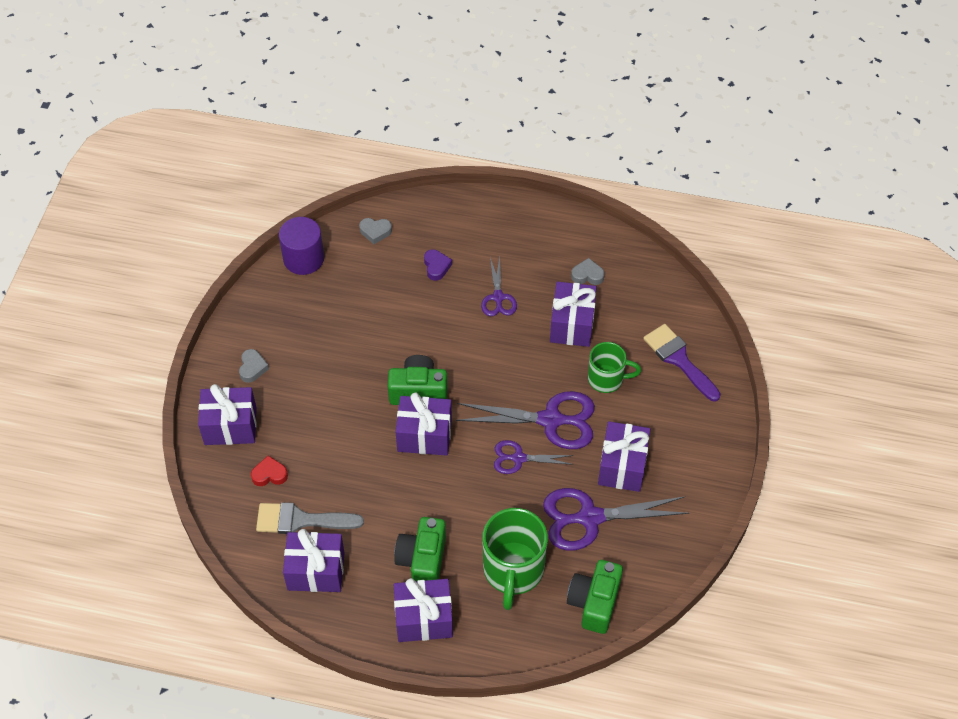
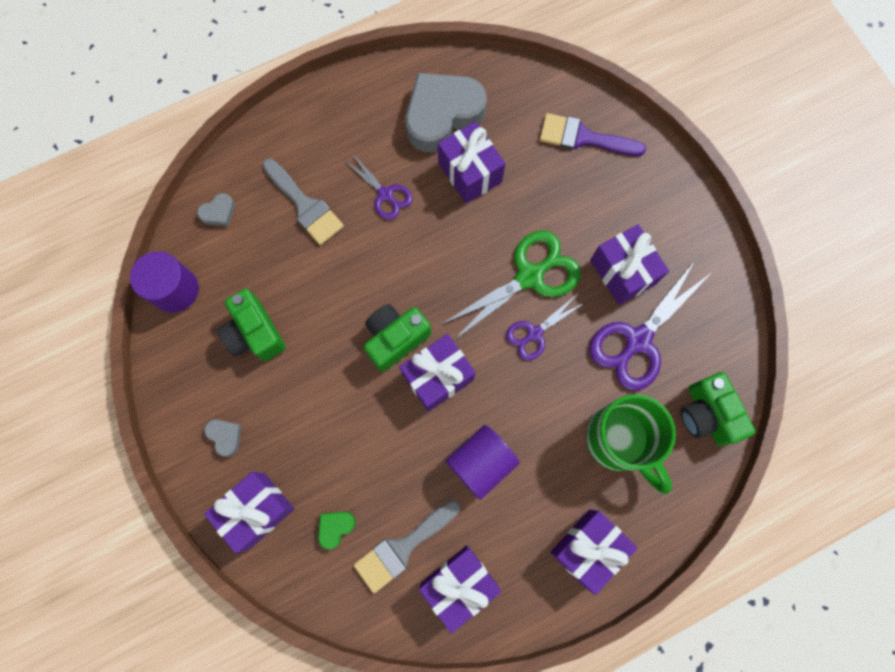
camera: 40 degrees left, 20 degrees up
red heart [251,456,288,486] -> green heart [318,512,356,550]
green camera [394,517,446,581] -> green camera moved to [217,289,286,361]
purple heart [424,249,452,281] -> grey brush [262,159,344,245]
purple scissors [455,391,595,449] -> green scissors [440,230,581,341]
grey heart [571,258,605,285] -> grey heart [405,73,487,152], size x2.42
green mug [588,342,641,393] -> none
none -> purple cylinder [446,425,519,500]

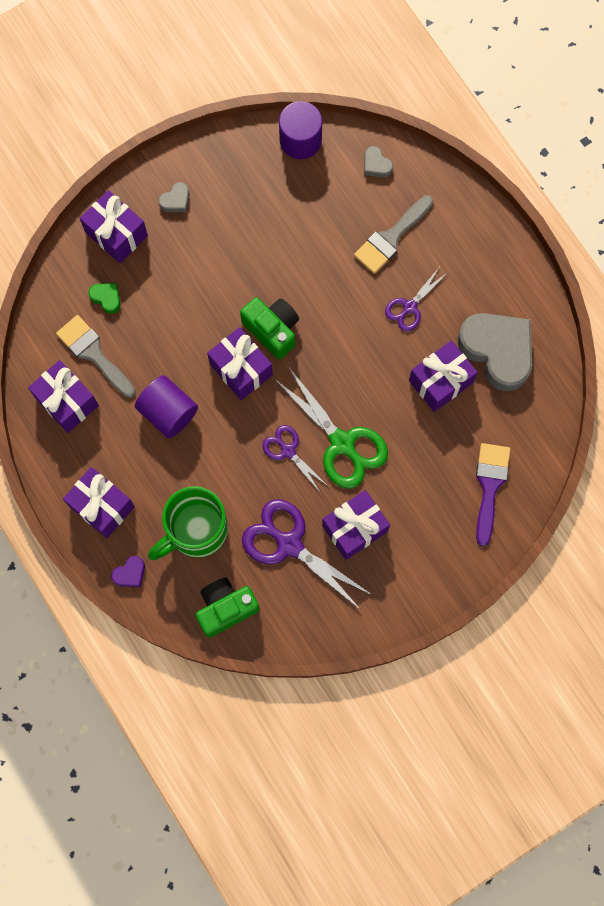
camera: 85 degrees right, 0 degrees up
green camera [217,289,286,361] -> none
none -> purple heart [111,556,145,587]

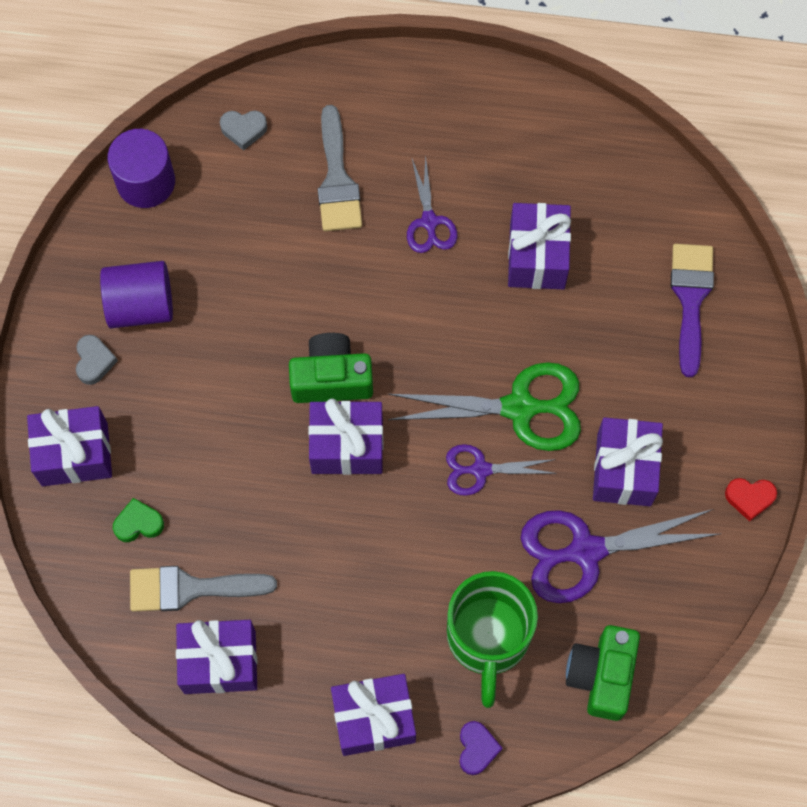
camera: 50 degrees left, 5 degrees down
purple cylinder [135,375,198,438] -> purple cylinder moved to [100,261,173,328]
grey heart [457,313,532,392] -> none
purple brush [476,443,510,546] -> purple brush turned 45 degrees clockwise [671,244,714,377]
none -> red heart [725,478,777,522]

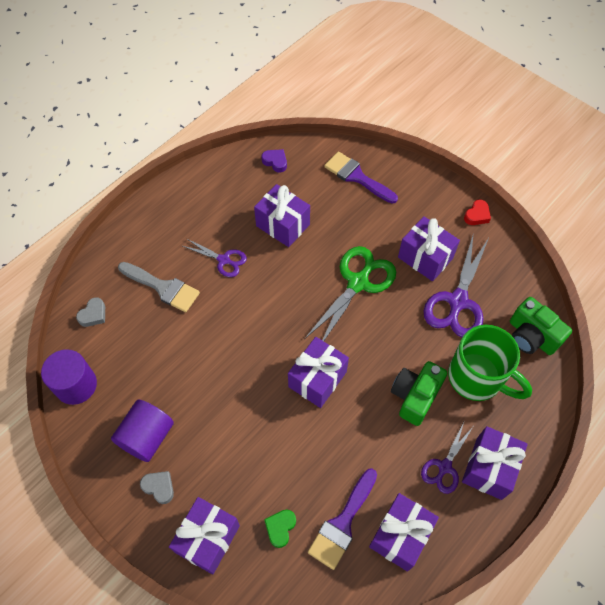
camera: 55 degrees left, 10 degrees down
grey brush [130,566,277,612] -> purple brush [308,468,377,570]
green camera [289,333,373,403] -> green camera moved to [391,361,447,426]
purple scissors [446,444,557,496] -> purple scissors moved to [421,422,473,494]
purple heart [459,721,503,775] -> purple heart moved to [262,149,287,173]

